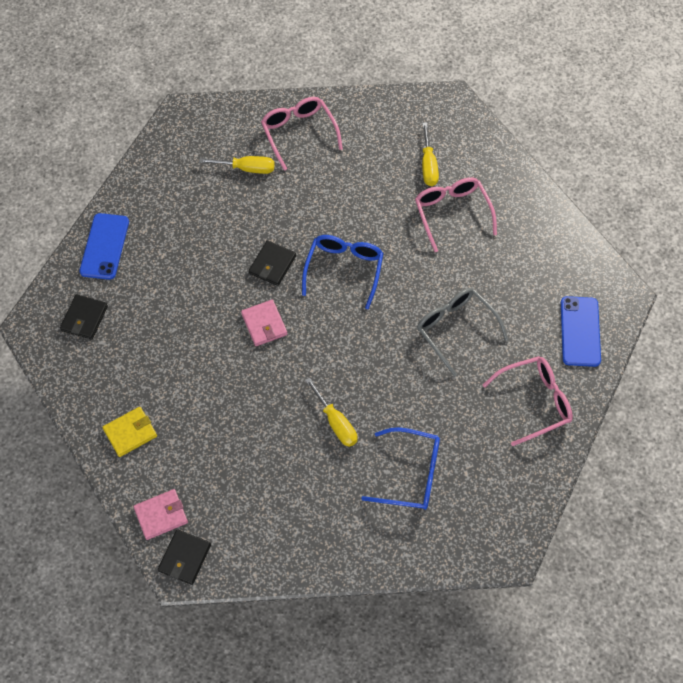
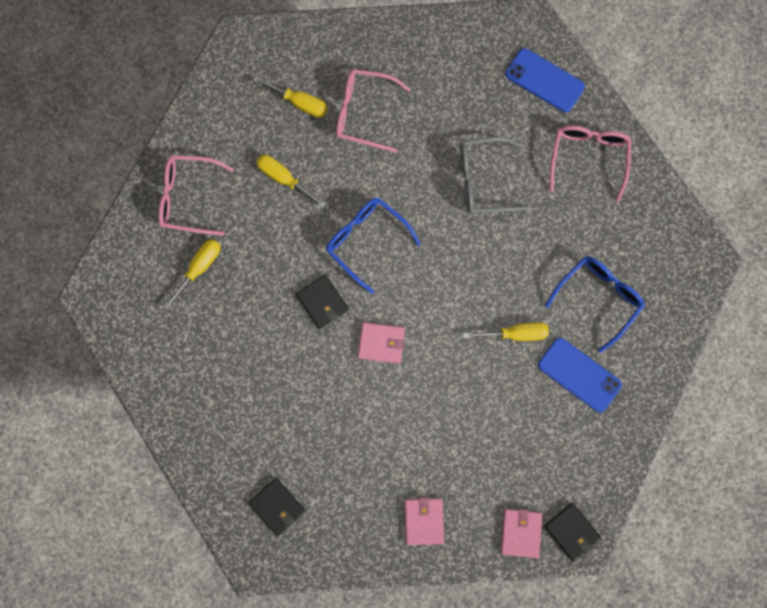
camera: 60 degrees left, 15 degrees up
blue phone [79,213,129,280] -> blue phone moved to [538,338,622,413]
yellow wallet [102,407,157,457] -> pink wallet [405,497,444,545]
none -> yellow screwdriver [256,155,326,208]

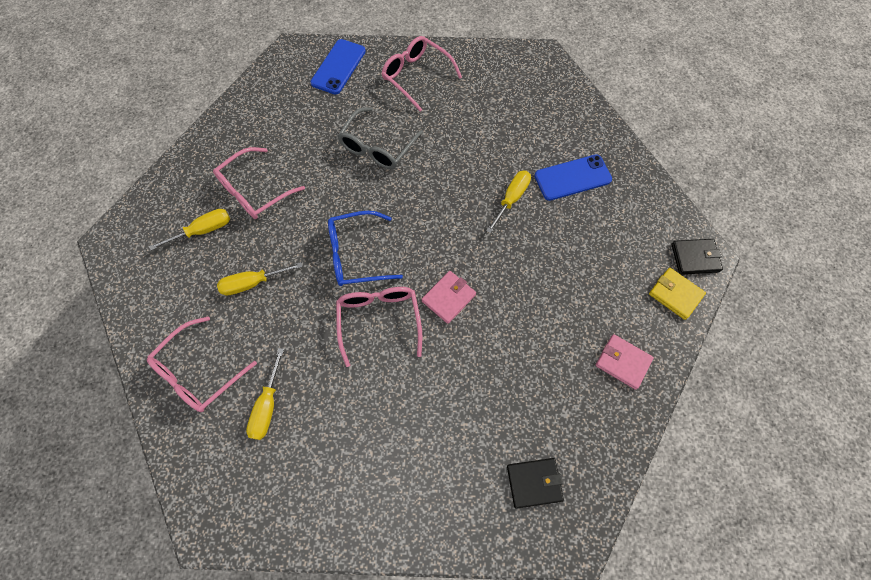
camera: 55 degrees left, 10 degrees down
yellow screwdriver [163,239,220,310] -> yellow screwdriver turned 150 degrees counterclockwise [246,348,284,440]
black wallet [296,275,348,329] -> pink glasses [336,287,422,367]
pink wallet [501,509,542,558] -> yellow wallet [649,268,706,320]
blue phone [505,48,585,113] -> blue phone turned 45 degrees counterclockwise [310,39,366,95]
blue glasses [545,256,645,353] -> none

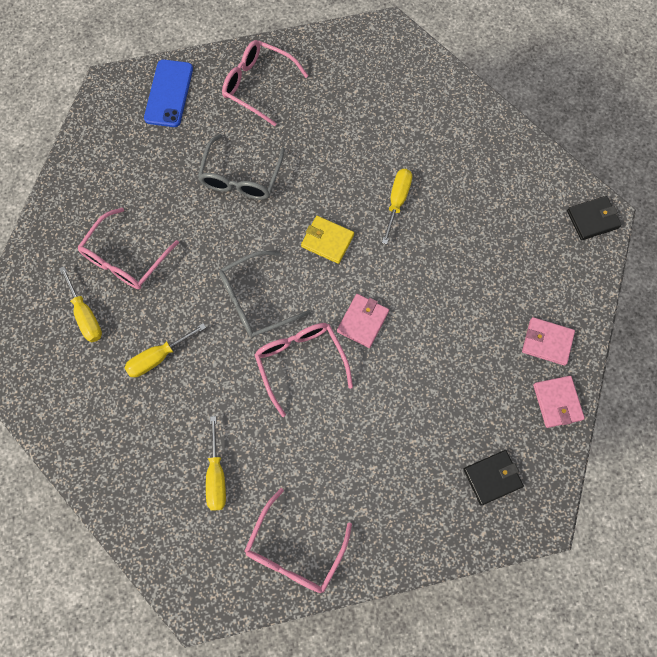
camera: 15 degrees left, 5 degrees up
pink glasses [147,316,257,412] -> pink glasses moved to [245,488,352,593]
yellow screwdriver [149,209,230,250] -> yellow screwdriver turned 105 degrees clockwise [59,266,102,342]
blue glasses [328,211,403,286] -> grey glasses [219,251,311,338]
blue phone [535,154,612,201] -> none
yellow wallet [649,268,706,320] -> yellow wallet moved to [301,216,354,264]
none -> pink wallet [533,376,585,428]

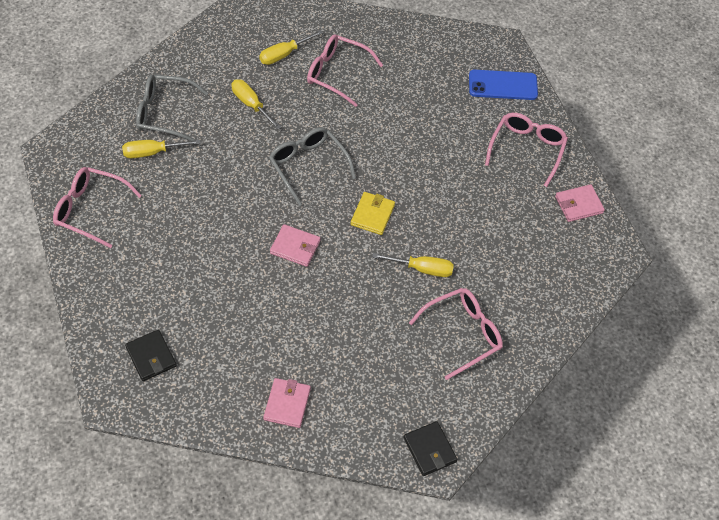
camera: 80 degrees right, 15 degrees down
grey glasses [198,134,285,200] -> grey glasses moved to [136,74,208,141]
pink glasses [255,323,353,417] -> pink glasses moved to [409,288,503,380]
pink wallet [533,376,585,428] -> pink wallet moved to [555,184,605,222]

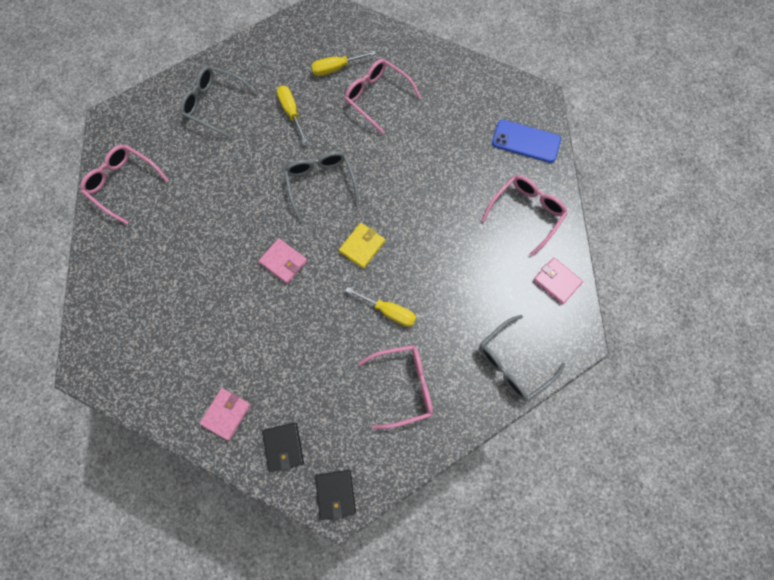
camera: 20 degrees right, 15 degrees up
yellow screwdriver [122,139,201,158] -> none
black wallet [125,330,177,381] -> black wallet moved to [262,423,304,472]
pink wallet [555,184,605,222] -> pink wallet turned 45 degrees clockwise [533,258,583,305]
none -> grey glasses [479,315,565,401]

